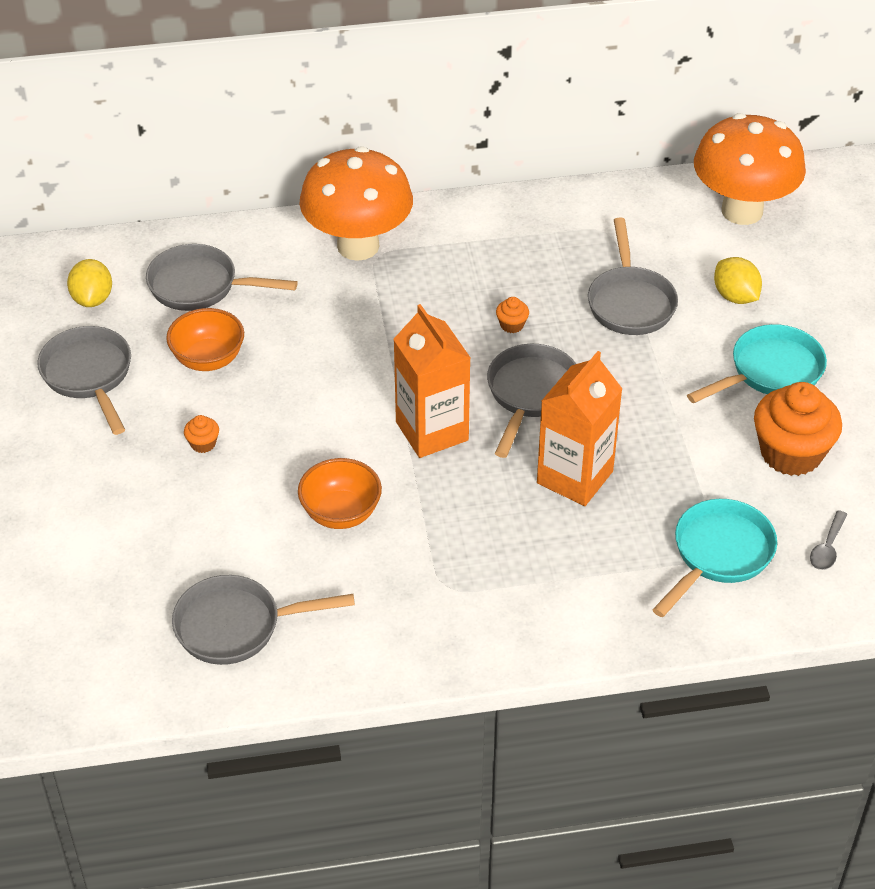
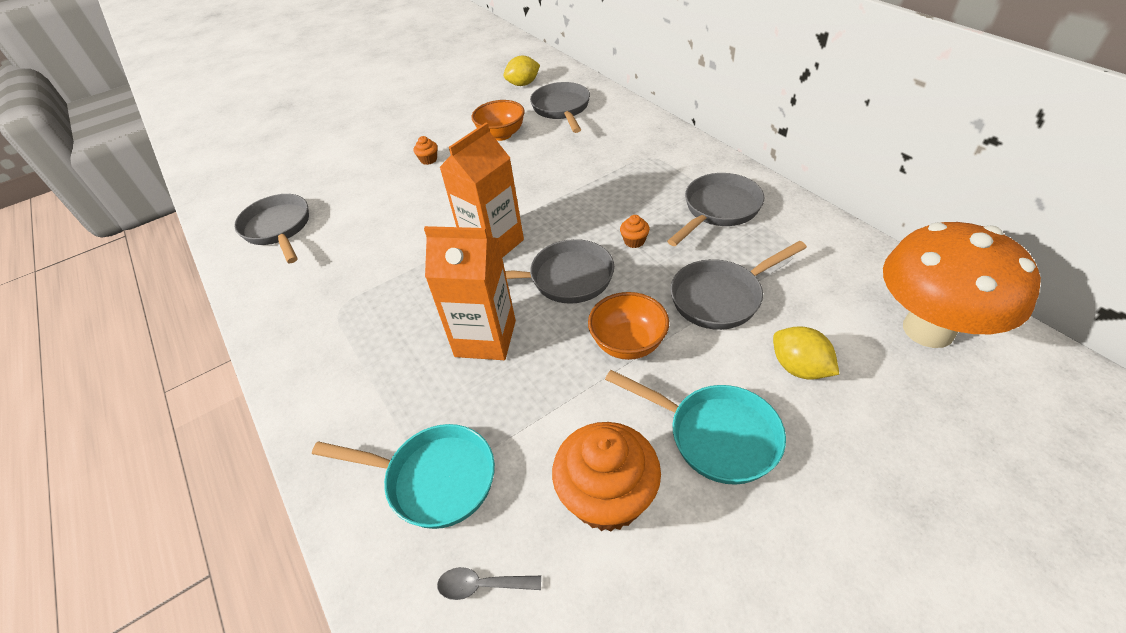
camera: 70 degrees right, 0 degrees up
grey pan [37,326,131,435] -> grey pan moved to [667,173,764,246]
orange bowl [298,458,382,529] -> orange bowl moved to [588,292,669,360]
orange mushroom [299,146,413,261] -> none
yellow lemon [714,257,762,304] -> yellow lemon turned 75 degrees counterclockwise [773,326,839,380]

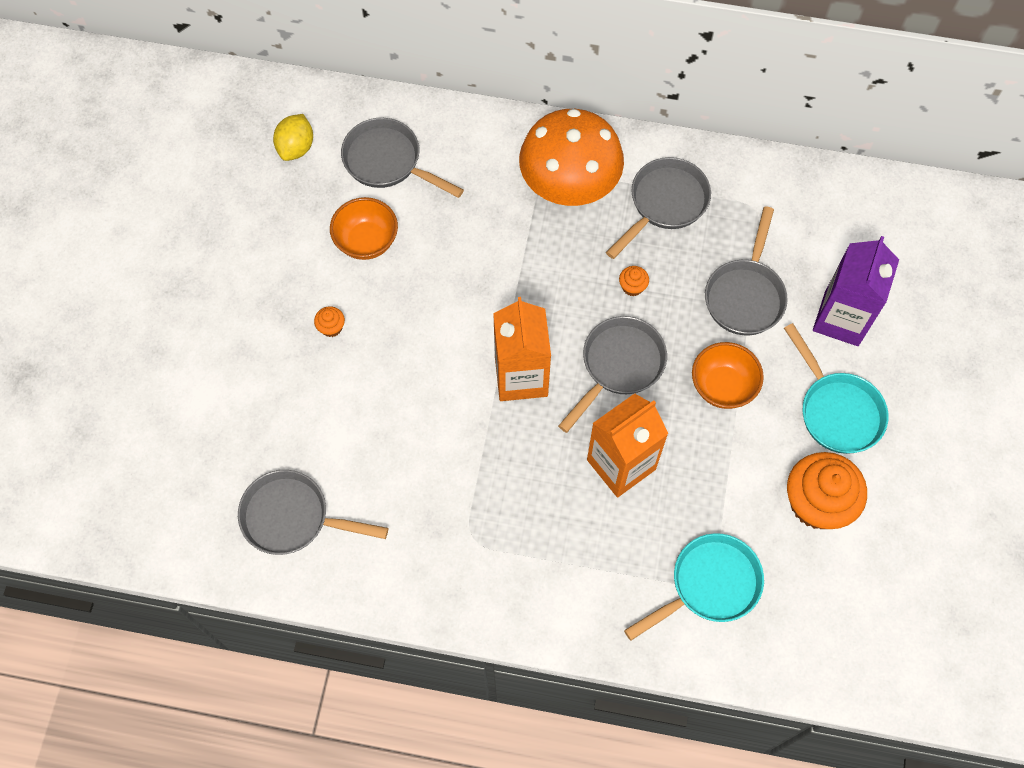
camera: 50 degrees left, 20 degrees up
grey spoon [437,567,541,600] -> none
turquoise pan [605,370,786,485] -> turquoise pan turned 75 degrees clockwise [784,323,888,454]
grey pan [667,173,764,246] -> grey pan turned 45 degrees clockwise [606,157,711,259]
yellow lemon [773,326,839,380] -> purple carton [813,236,899,346]
orange mushroom [883,222,1041,348] -> orange mushroom moved to [519,109,624,206]

